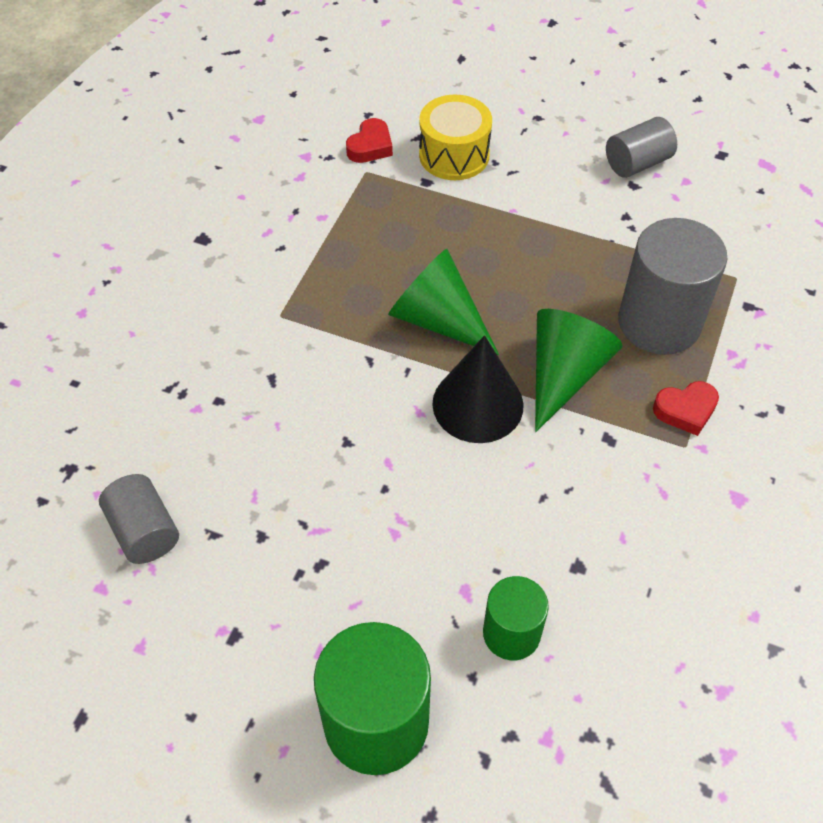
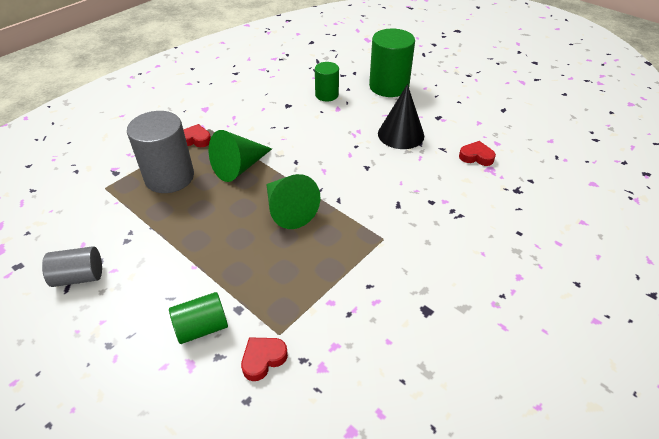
camera: 160 degrees left, 10 degrees down
grey cylinder [99,474,179,564] -> red heart [459,141,496,166]
yellow drum [419,94,492,180] -> green cylinder [169,292,228,344]
black cone [432,335,524,443] -> black cone moved to [378,84,424,149]

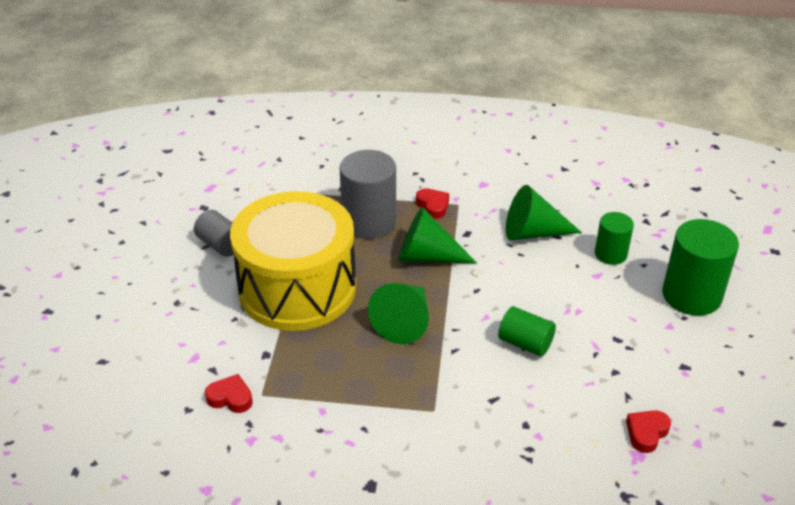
camera: 55 degrees right, 5 degrees down
green cylinder [169,292,228,344] -> green cylinder moved to [498,306,556,357]
black cone [378,84,424,149] -> none
red heart [459,141,496,166] -> red heart turned 120 degrees counterclockwise [626,410,671,453]
none -> yellow drum [230,191,356,331]
none -> green cone [506,185,582,241]

